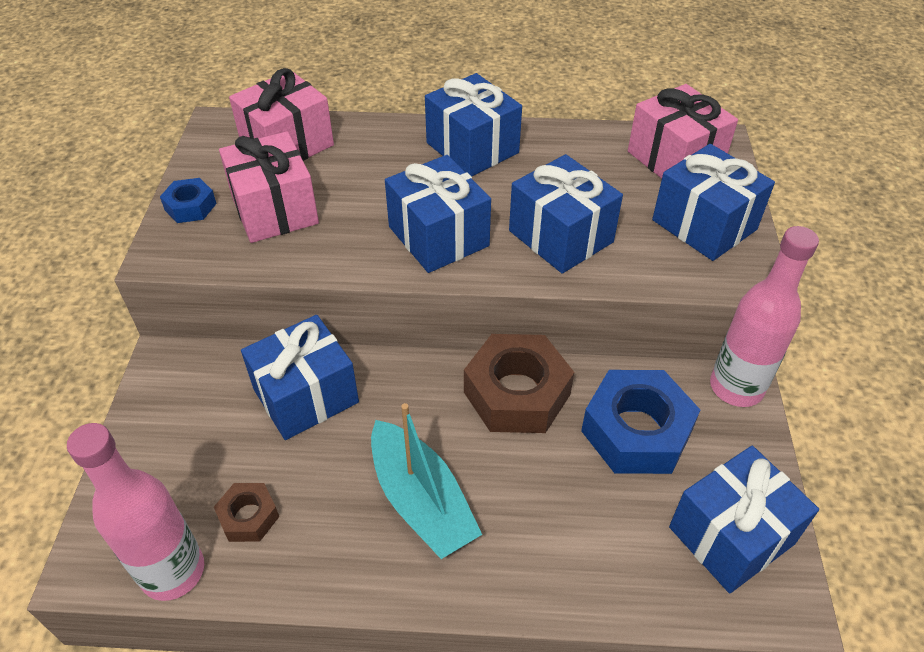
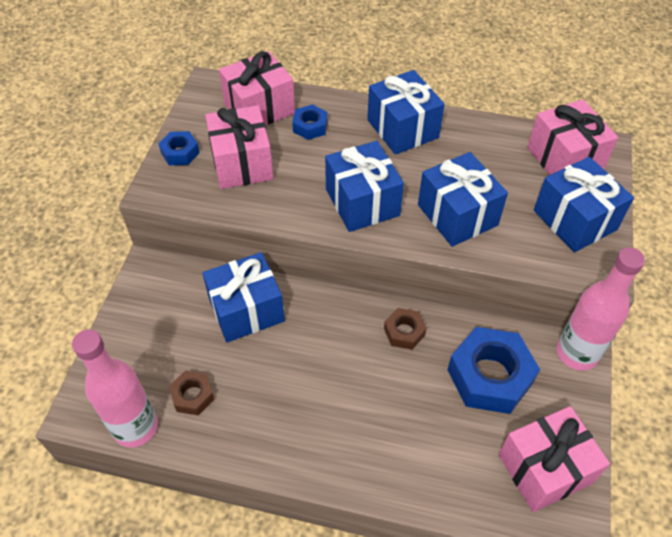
camera: 10 degrees right, 5 degrees up
turquoise boat [371,403,482,559] -> none
brown nut [464,334,574,433] -> brown nut [384,308,427,350], size x0.51
blue gift [669,446,819,593] -> pink gift [499,406,610,512]
none -> blue nut [292,104,328,140]

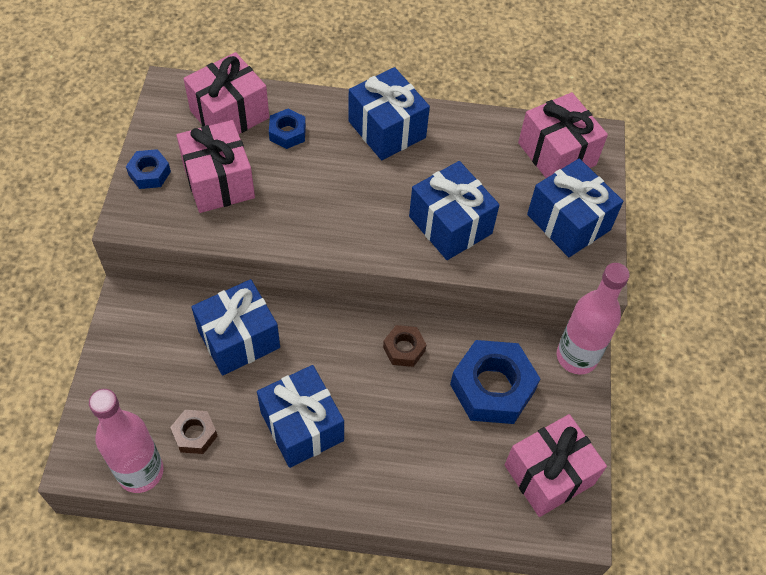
camera: 10 degrees left, 5 degrees up
blue gift [325,141,404,232] -> blue gift moved to [257,365,344,468]

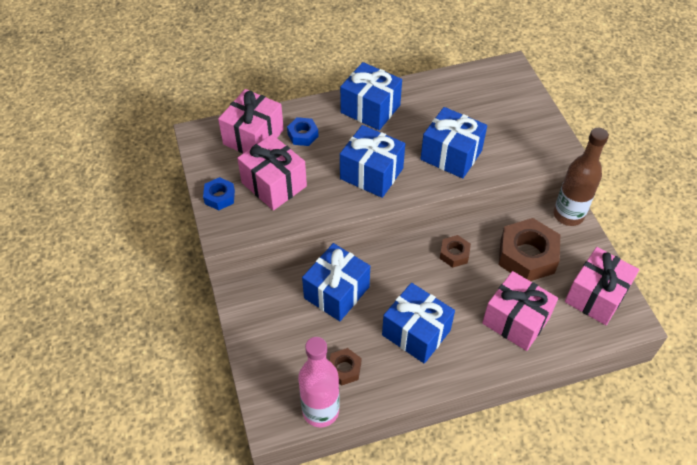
camera: 20 degrees left, 5 degrees down
blue nut [450,340,540,424] -> brown nut [499,218,560,281]
pink gift [518,92,608,178] -> pink gift moved to [482,271,558,351]
blue gift [527,158,623,257] -> blue gift moved to [340,125,405,198]
pink bottle [557,263,630,375] -> brown bottle [554,128,609,226]

